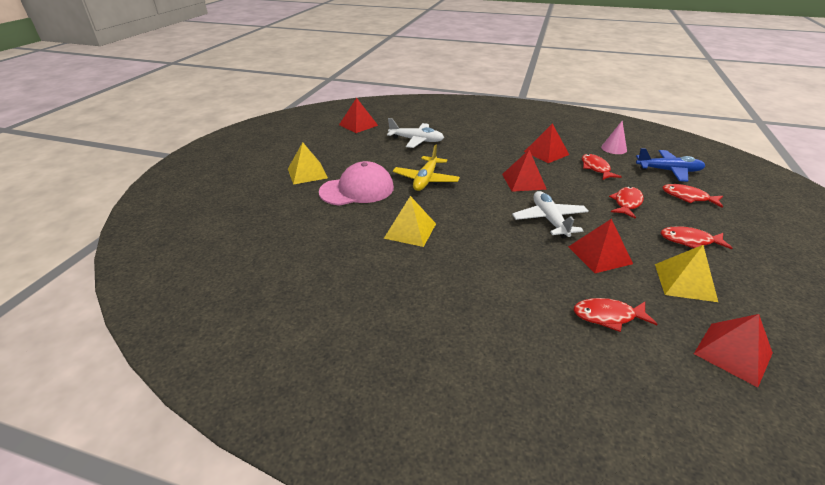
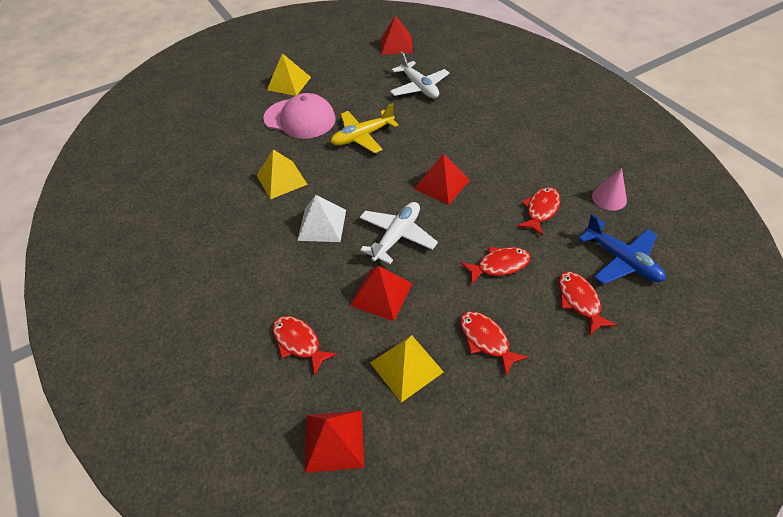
camera: 45 degrees right, 15 degrees up
red pyramid [524,123,569,163] -> none
none -> white pyramid [297,195,346,242]

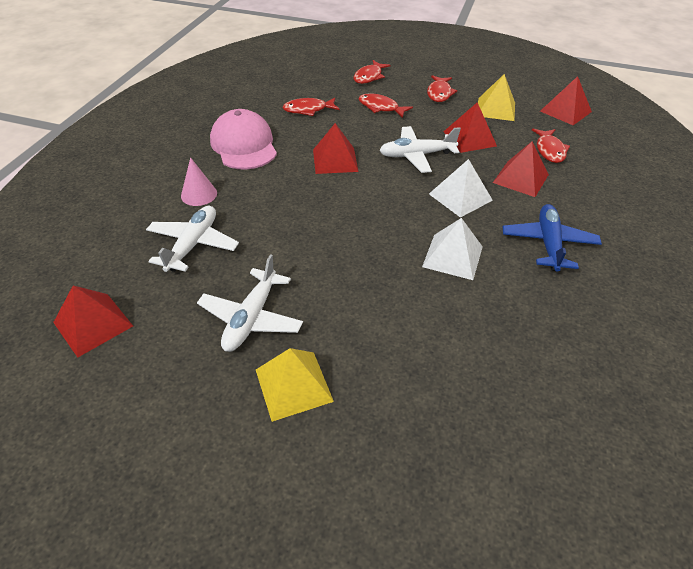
camera: 135 degrees left, 5 degrees down
yellow pyramid [257,149,308,199] -> white pyramid [422,218,483,280]
pink cap [263,93,336,139] -> pink cap moved to [210,109,277,170]
yellow plane [331,103,399,153] -> none
blue plane [579,214,666,284] -> blue plane moved to [503,204,602,272]
pink cone [592,168,627,210] -> pink cone moved to [181,157,217,206]
none -> white plane [197,254,303,352]
none -> red pyramid [493,141,549,197]

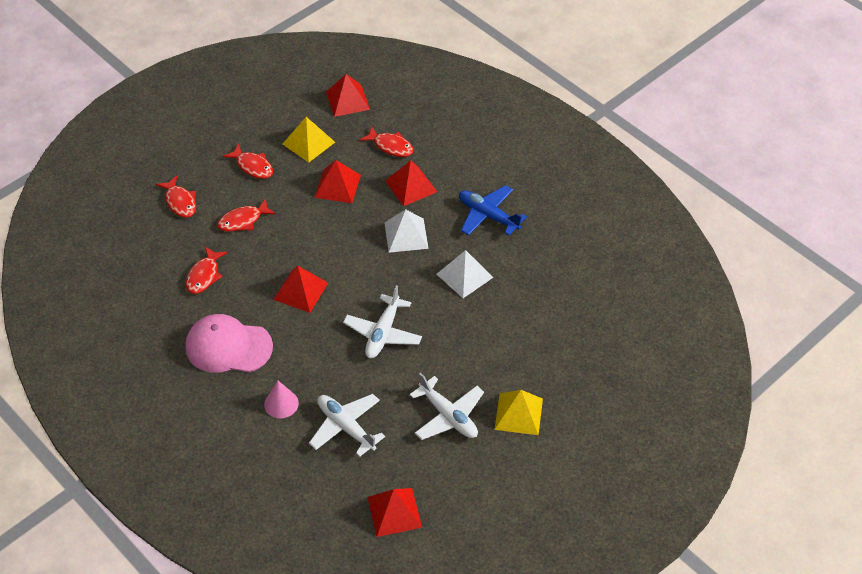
camera: 60 degrees left, 5 degrees up
white plane [379,126,461,173] -> white plane moved to [343,285,422,358]

